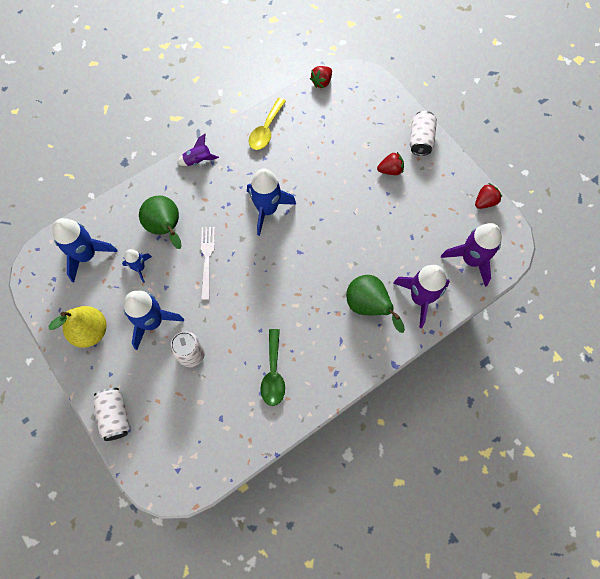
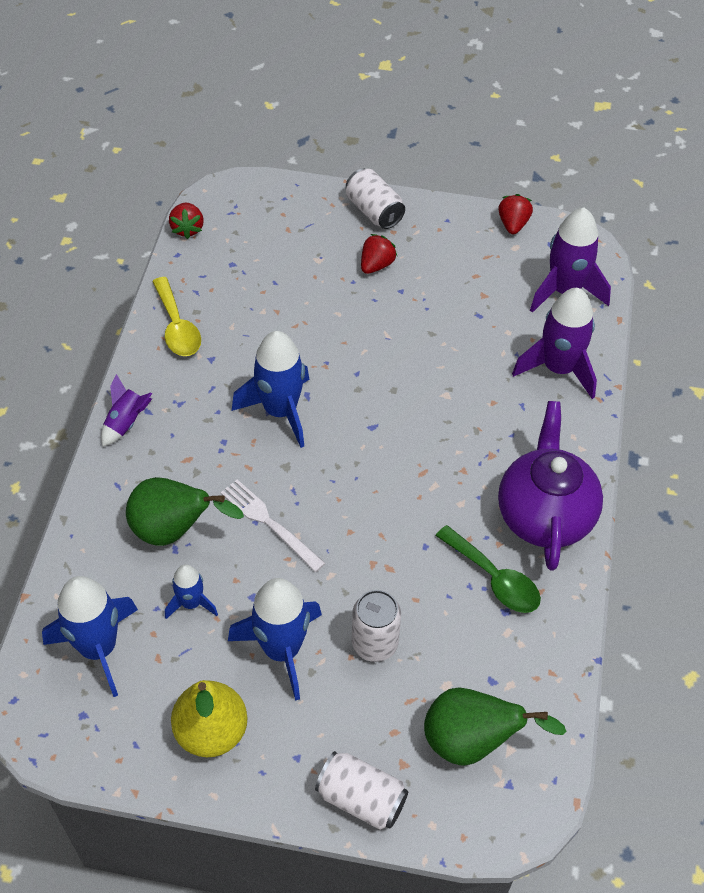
camera: 45 degrees left, 15 degrees down
green pear [346,275,405,333] -> green pear moved to [424,687,567,766]
none -> purple teapot [498,401,603,571]

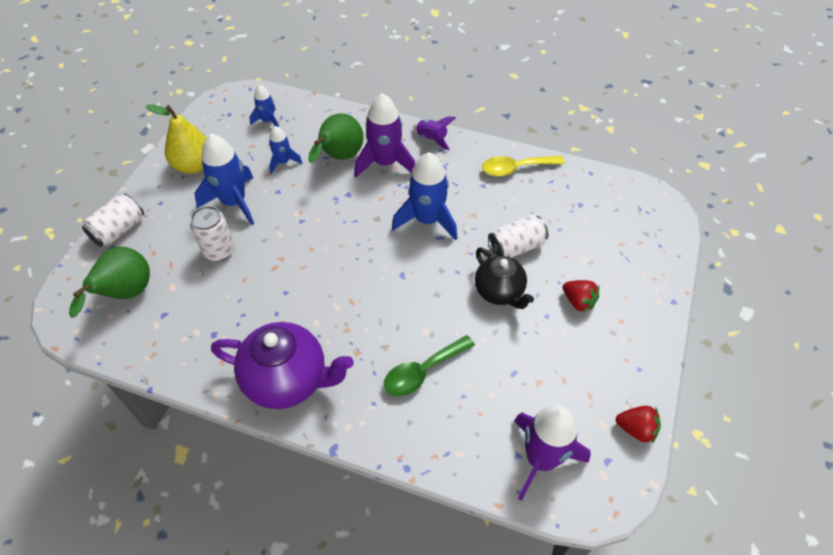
camera: 100 degrees right, 0 degrees up
blue rocket [42,576,138,697] -> blue rocket [249,84,279,127], size x0.55
red strawberry [169,203,204,239] -> none
white fork [220,479,326,572] -> none
white can [346,168,405,229] -> white can moved to [488,214,548,258]
green spoon [436,525,541,613] -> green spoon moved to [384,335,475,396]
purple rocket [512,288,597,399] -> purple rocket moved to [354,93,415,177]
none -> black teapot [475,248,534,309]

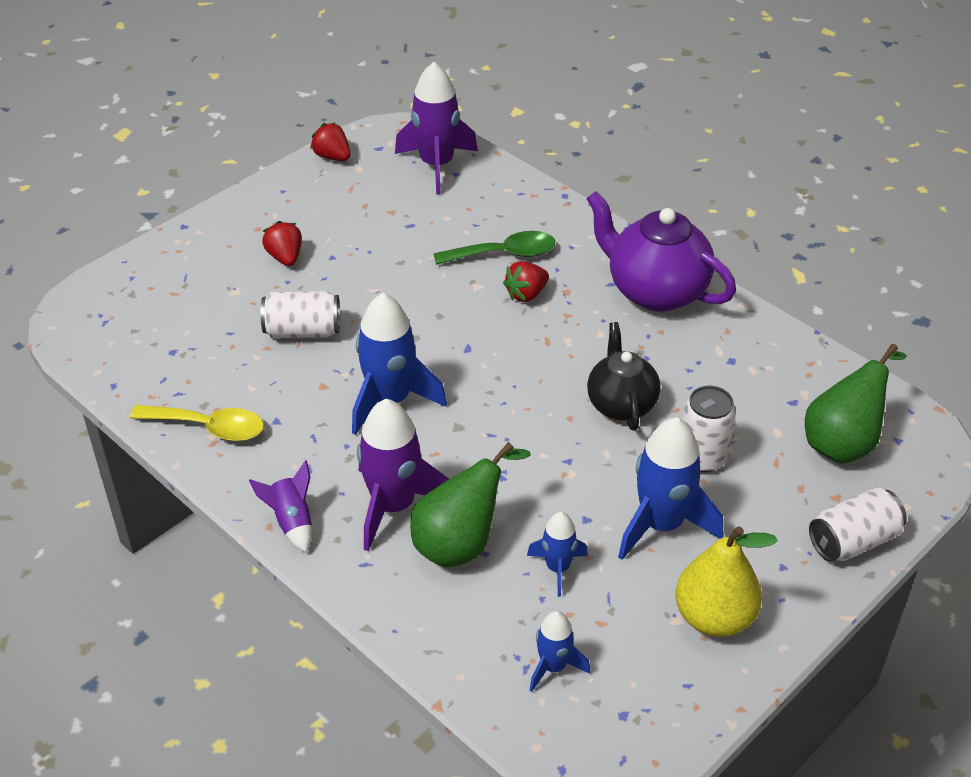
camera: 155 degrees left, 10 degrees down
black teapot [475,248,534,309] -> black teapot moved to [587,322,661,430]
none -> red strawberry [503,261,549,302]

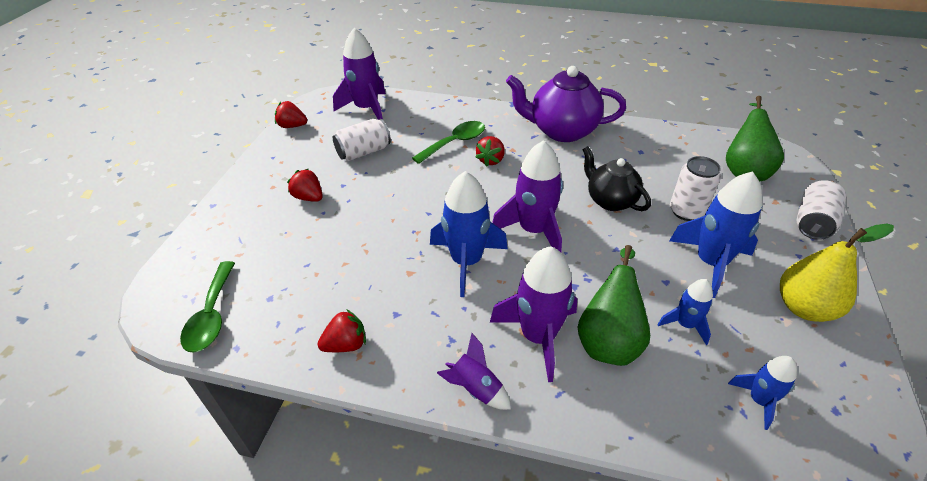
camera: 30 degrees left, 0 degrees up
yellow spoon [130,405,264,441] -> red strawberry [318,309,366,352]
white can [261,291,340,338] -> white can moved to [333,119,391,161]
none -> green spoon [180,261,235,353]
none -> purple rocket [492,140,563,252]

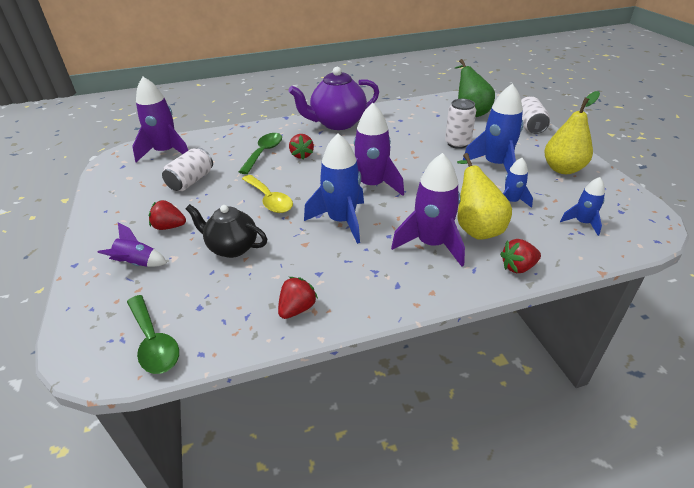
camera: 30 degrees left, 5 degrees down
red strawberry [275,101,307,128] -> red strawberry moved to [500,239,541,273]
purple rocket [437,333,511,410] -> purple rocket moved to [97,223,167,267]
green pear [577,245,650,366] -> yellow pear [457,153,512,239]
black teapot [582,146,651,211] -> black teapot moved to [186,204,267,258]
none -> yellow spoon [242,175,293,213]

